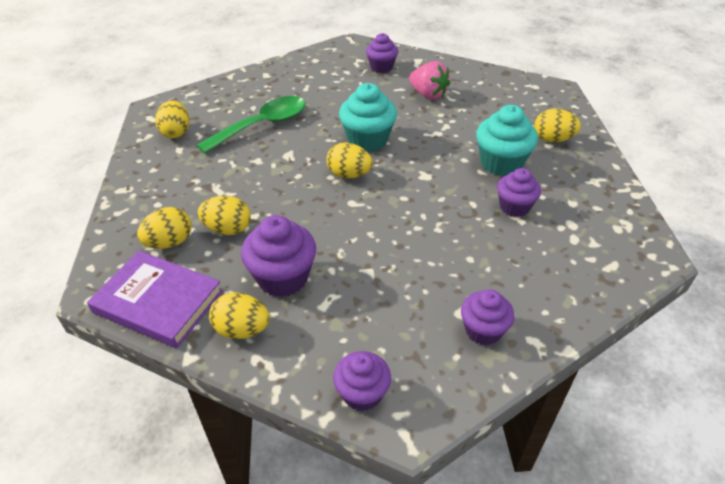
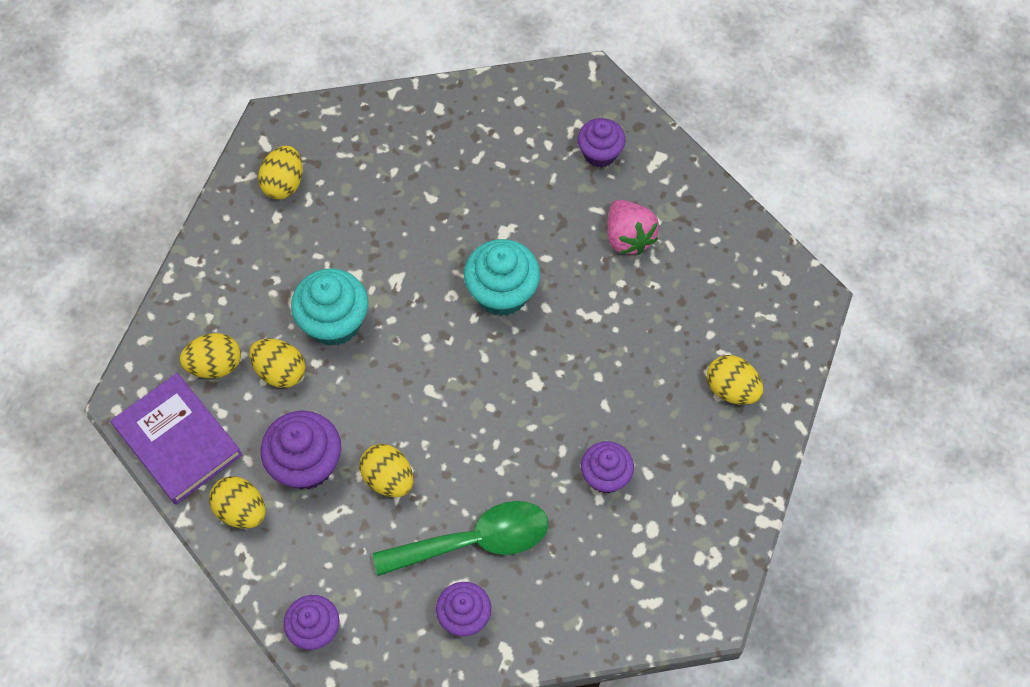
camera: 25 degrees right, 20 degrees up
green spoon [197,96,305,154] -> green spoon moved to [373,501,548,576]
yellow egg [326,142,373,178] -> yellow egg moved to [359,444,413,497]
turquoise cupcake [476,105,538,176] -> turquoise cupcake moved to [291,268,368,346]

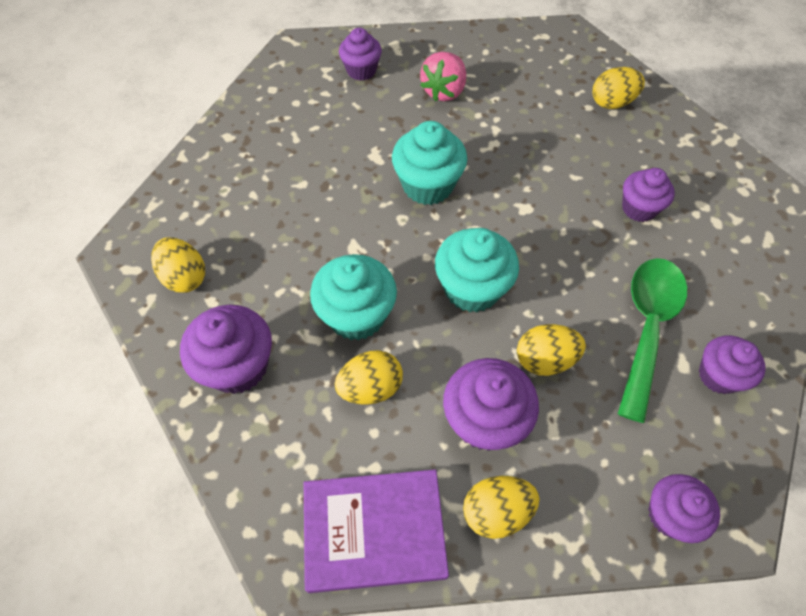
camera: 55 degrees left, 5 degrees down
yellow egg [180,333,241,378] -> none
pink strawberry [607,200,659,255] -> pink strawberry turned 105 degrees clockwise [420,52,466,102]
none -> purple cupcake [180,305,272,394]
none -> turquoise cupcake [435,228,519,312]

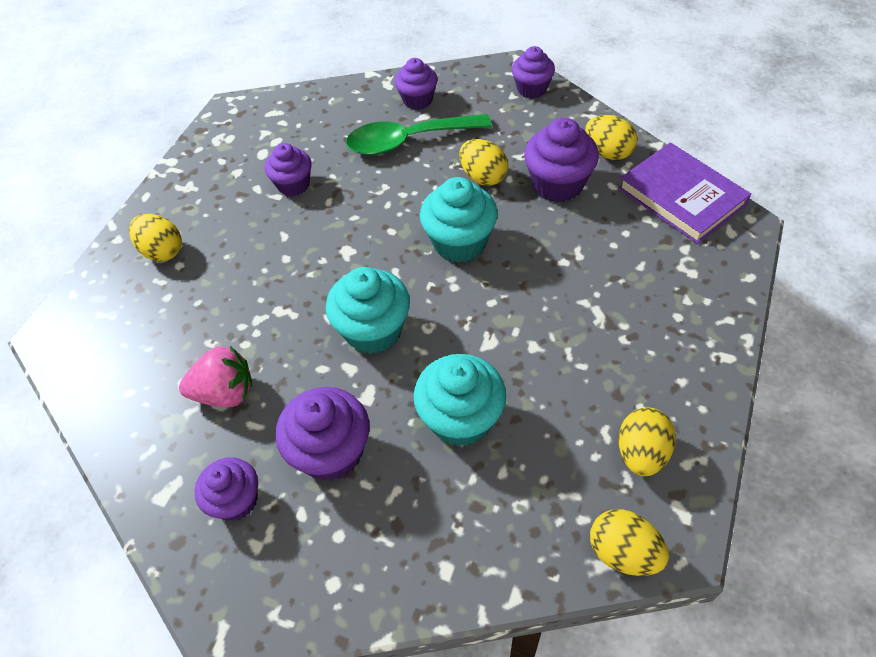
camera: 120 degrees left, 5 degrees down
purple cupcake [180,305,272,394] -> purple cupcake moved to [276,387,370,481]
turquoise cupcake [310,254,397,341] -> turquoise cupcake moved to [414,354,506,446]
yellow egg [335,350,403,405] -> yellow egg moved to [590,509,669,576]

